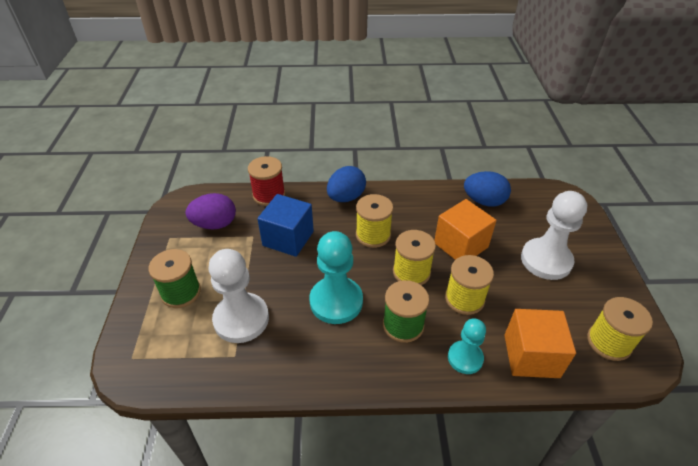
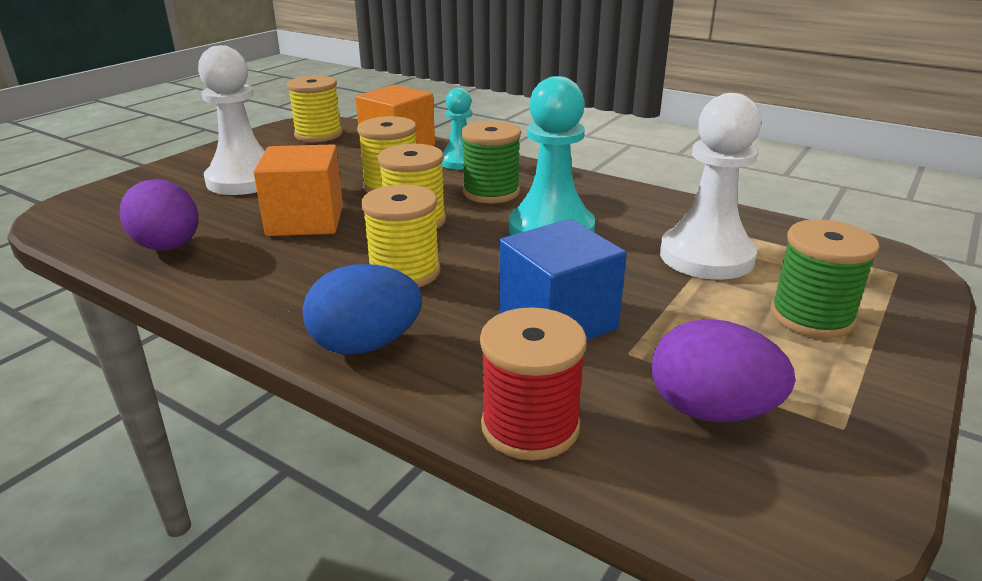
camera: 145 degrees left, 15 degrees down
blue egg [464,171,511,207] -> purple egg [120,179,199,251]

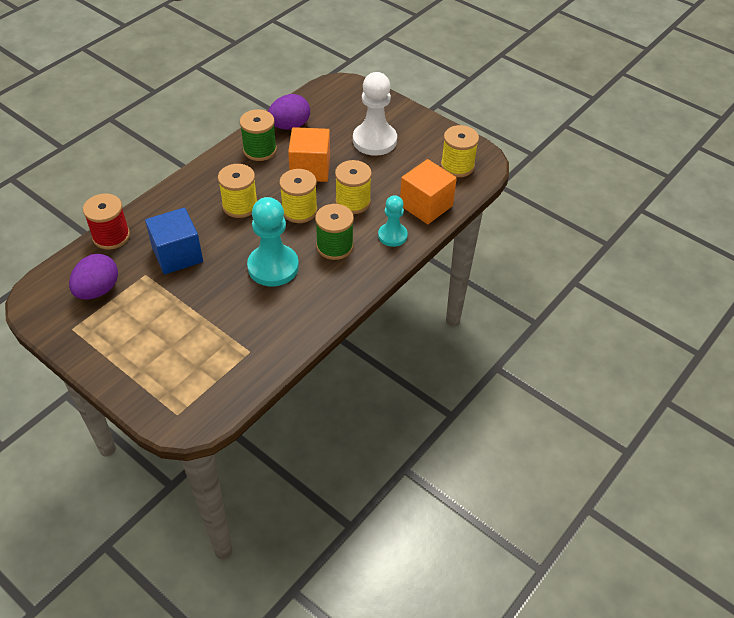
camera: 95 degrees right, 20 degrees up
blue egg [303,264,422,354] -> none
white pawn [660,93,761,280] -> none
green spool [771,219,880,339] -> green spool moved to [240,109,277,161]

